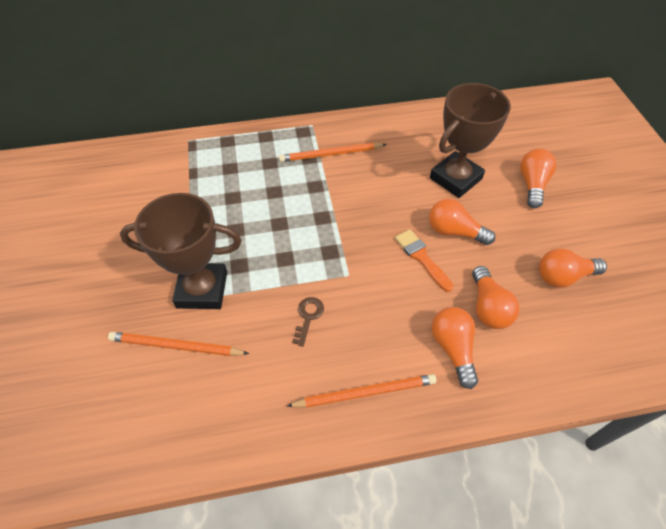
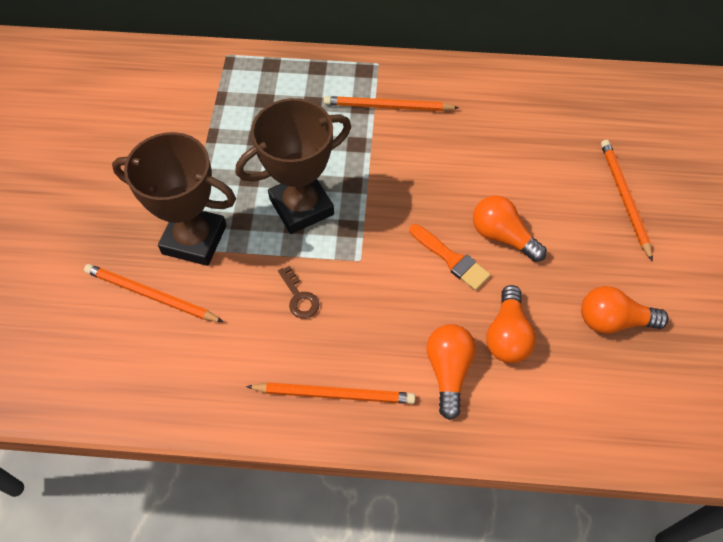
camera: 15 degrees right, 5 degrees up
brown key [292,297,324,347] -> brown key turned 120 degrees clockwise [278,266,319,319]
orange brush [395,229,453,292] -> orange brush turned 150 degrees clockwise [409,224,491,290]
brown trophy [430,83,511,198] -> brown trophy moved to [236,98,351,234]
orange light bulb [520,149,556,208] -> orange pencil [601,140,653,262]

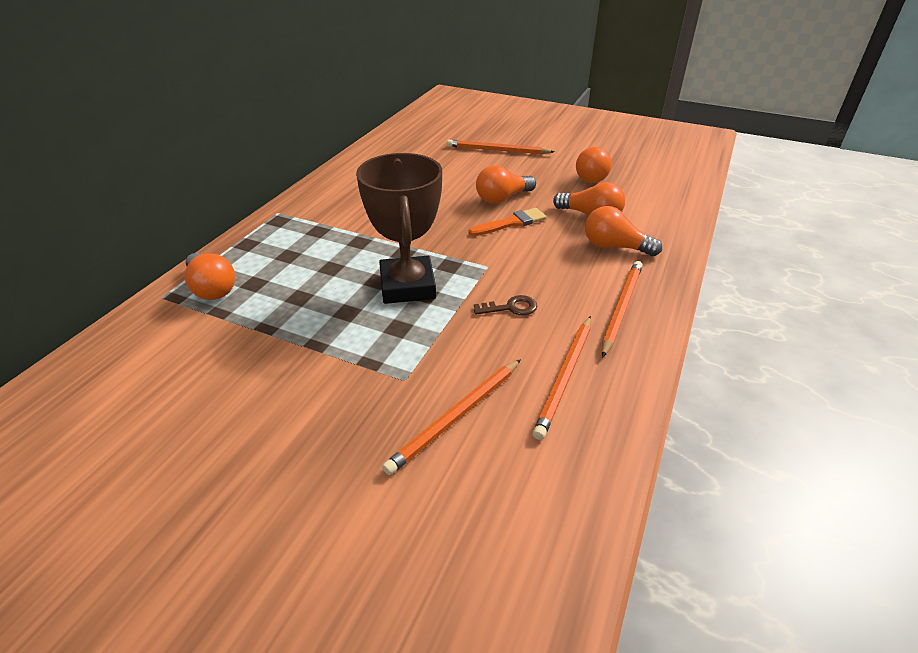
camera: 70 degrees left, 20 degrees down
brown trophy [112,132,236,266] -> none
orange pencil [324,96,459,111] -> orange pencil moved to [533,316,591,440]
none -> orange light bulb [185,253,235,300]

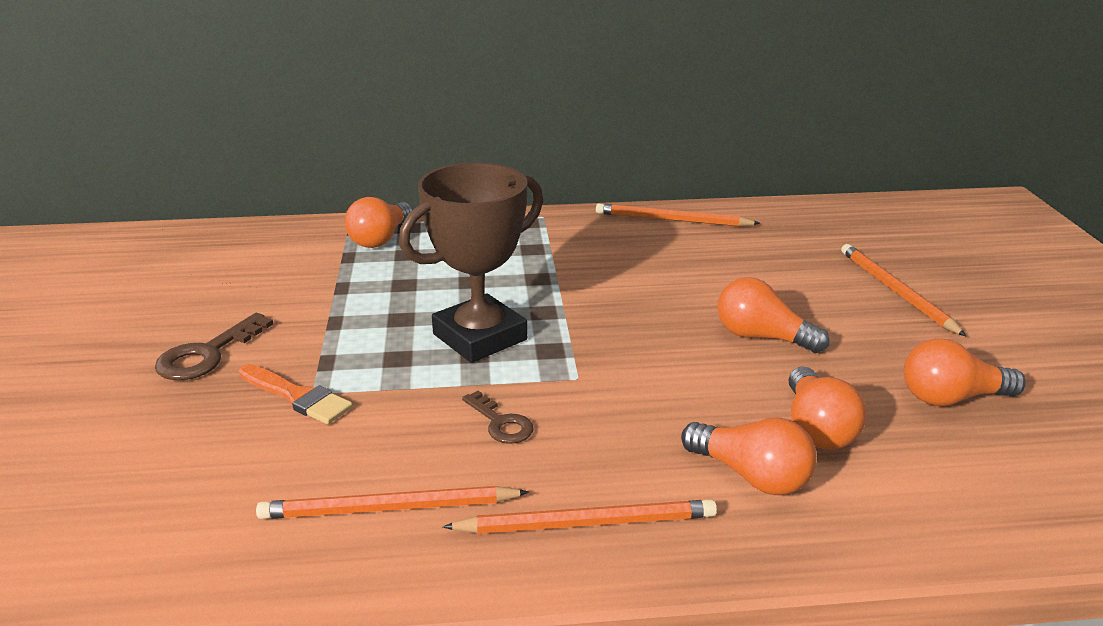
camera: 60 degrees right, 10 degrees down
orange pencil [382,359,521,475] -> orange pencil moved to [596,203,760,227]
orange brush [468,208,547,236] -> orange brush moved to [239,364,353,424]
orange light bulb [585,206,662,256] -> orange light bulb turned 135 degrees clockwise [681,417,817,495]
none -> brown key [155,313,273,380]

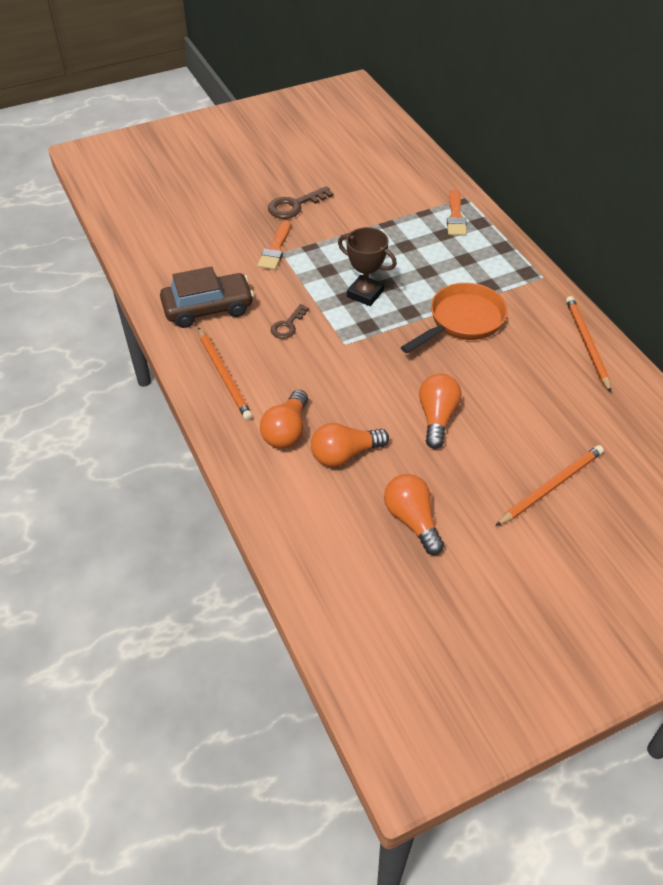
camera: 70 degrees right, 20 degrees up
brown key [155,313,273,380] -> brown key turned 45 degrees counterclockwise [268,186,333,219]
orange pencil [256,486,529,519] -> brown car [160,266,254,328]
orange light bulb [345,197,413,248] -> orange brush [447,189,467,236]
brown trophy [399,162,543,363] -> brown trophy [338,227,397,306], size x0.65
none -> orange pan [401,283,508,353]

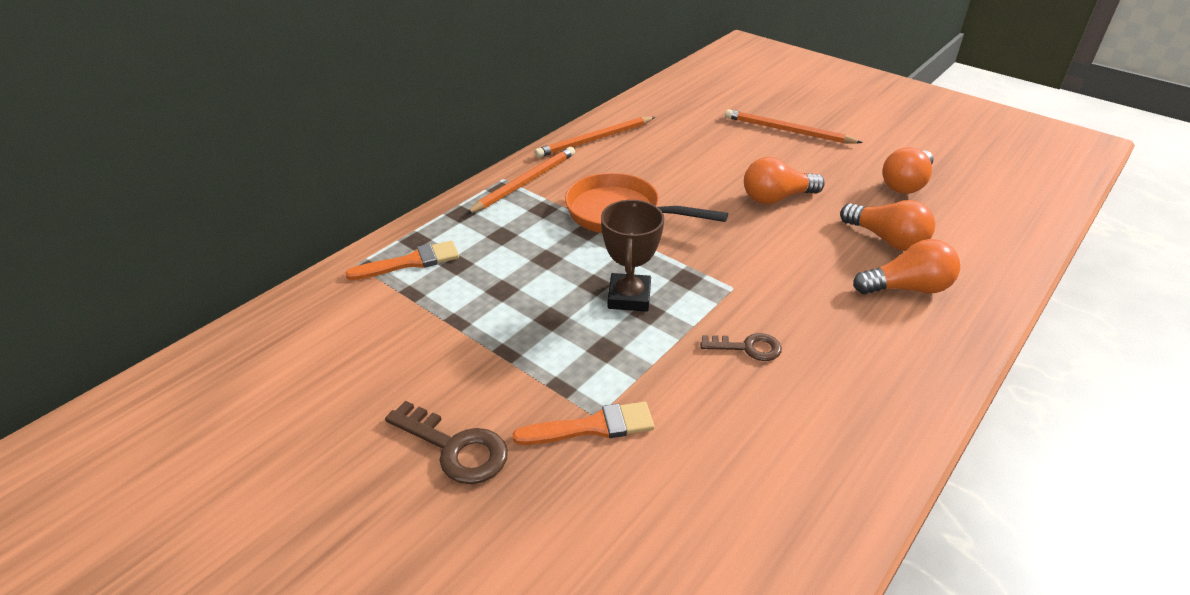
camera: 115 degrees left, 10 degrees down
brown car [160,266,254,328] -> none
orange pencil [198,327,253,420] -> orange pencil moved to [466,147,575,214]

